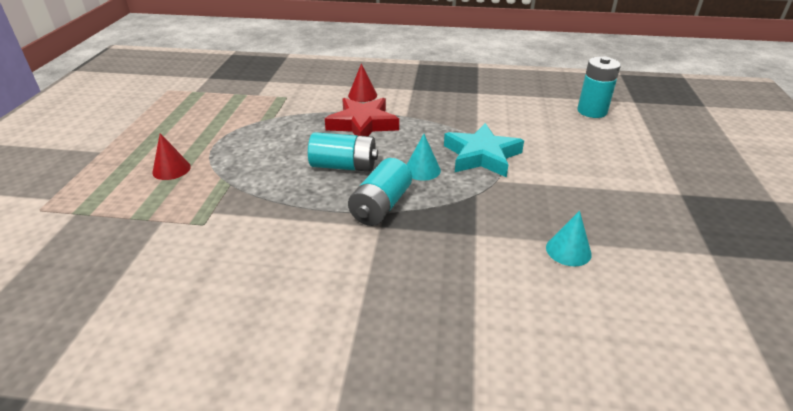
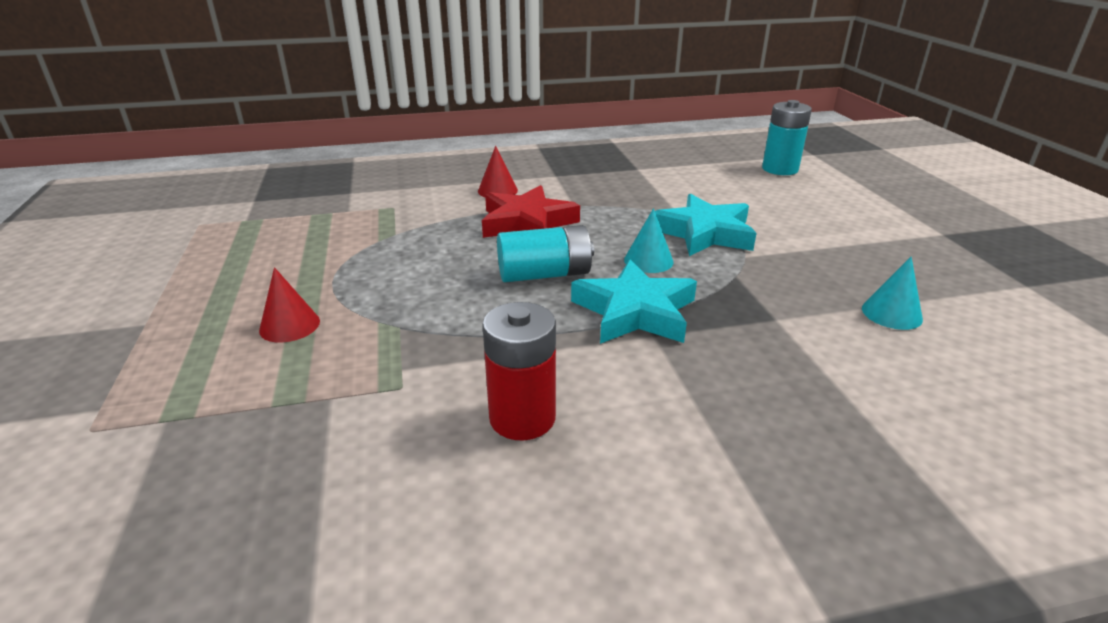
camera: 20 degrees left, 5 degrees down
turquoise battery [348,158,412,226] -> turquoise star [571,259,697,344]
none -> red battery [482,302,556,441]

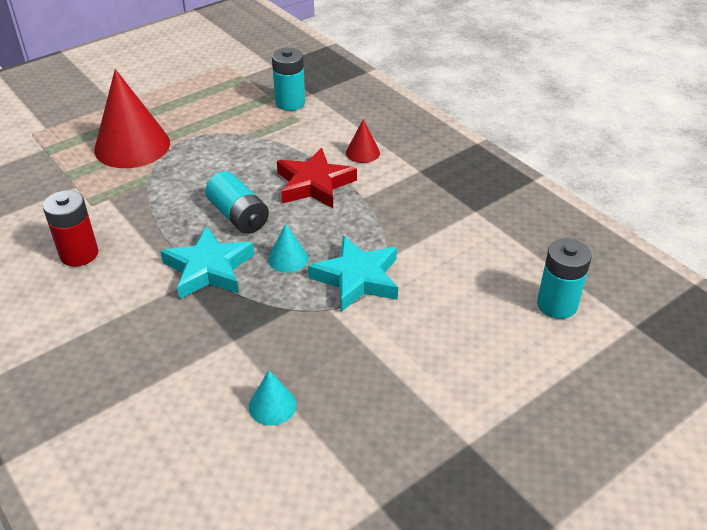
camera: 65 degrees right, 10 degrees up
red cone [259,267,320,342] -> red cone [94,69,170,168], size x2.19
none -> turquoise battery [272,48,305,111]

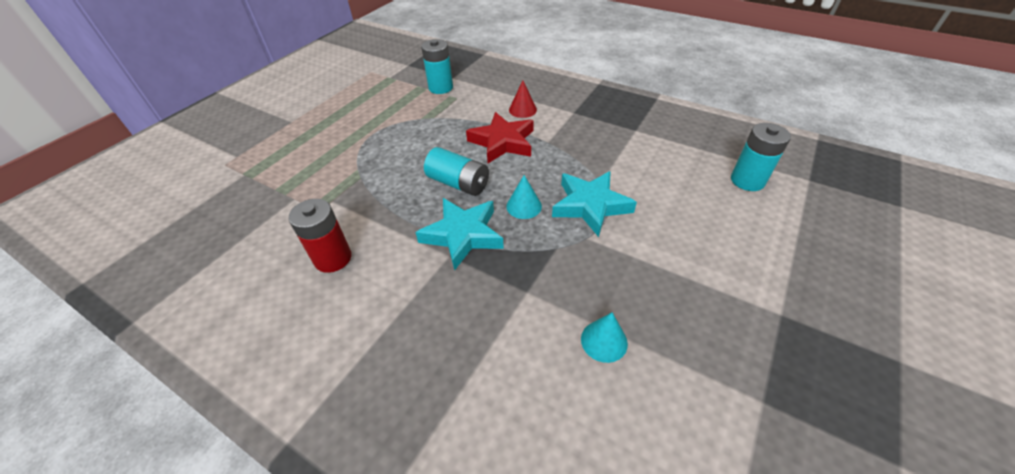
camera: 20 degrees left, 5 degrees up
red cone [94,69,170,168] -> none

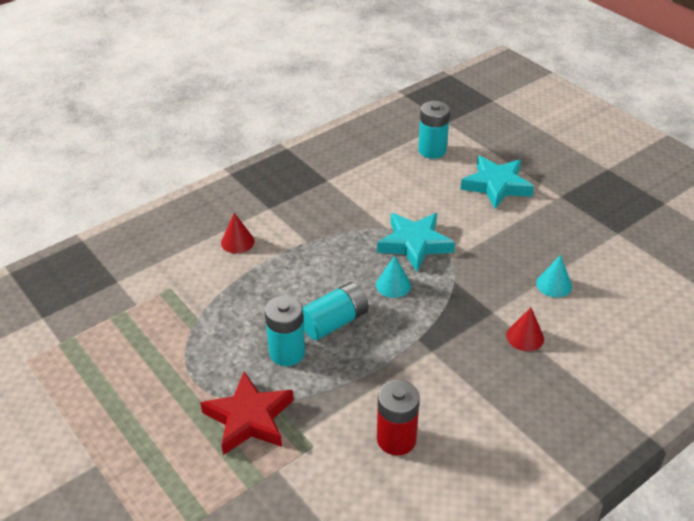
camera: 70 degrees left, 5 degrees down
turquoise star [415,198,504,271] -> turquoise star moved to [460,156,534,209]
turquoise battery [421,39,453,94] -> turquoise battery moved to [265,296,305,366]
red star [466,112,534,163] -> red star moved to [200,371,294,455]
none -> red cone [506,307,544,351]

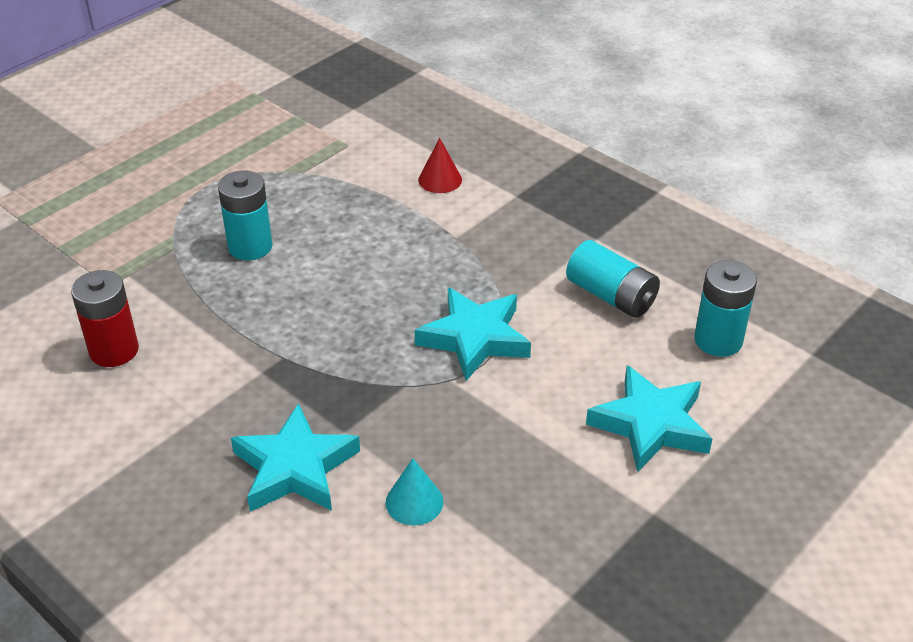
camera: 80 degrees right, 0 degrees up
red star [200,371,294,455] -> none
turquoise battery [303,282,369,340] -> turquoise battery moved to [566,240,660,318]
turquoise cone [376,255,411,298] -> none
red cone [506,307,544,351] -> turquoise star [231,403,360,512]

